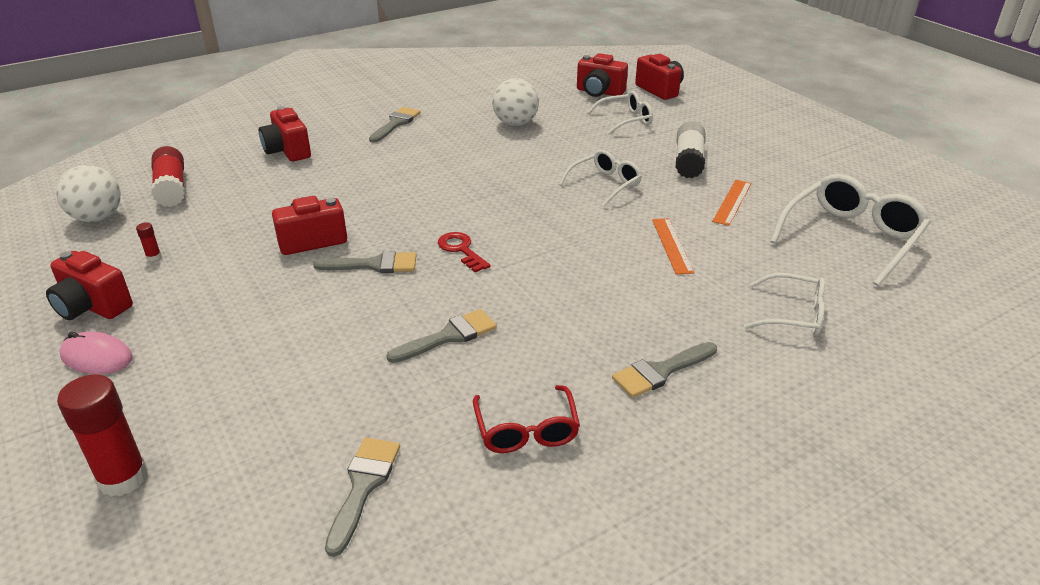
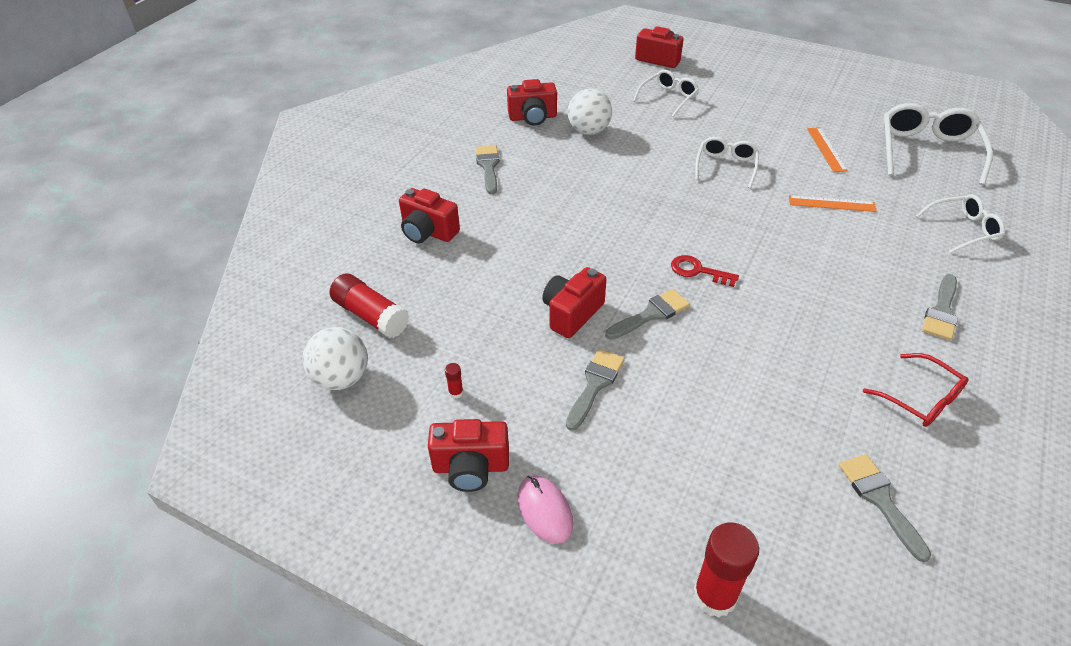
camera: 30 degrees left, 10 degrees up
pink mouse [59,331,133,374] -> pink mouse turned 75 degrees clockwise [517,476,573,544]
grey brush [386,309,497,363] -> grey brush moved to [566,349,625,431]
red camera [577,53,628,97] -> red camera moved to [507,79,557,126]
orange ruler [652,218,694,275] -> orange ruler turned 45 degrees counterclockwise [789,195,877,212]
white glue stick [675,121,706,178] -> none

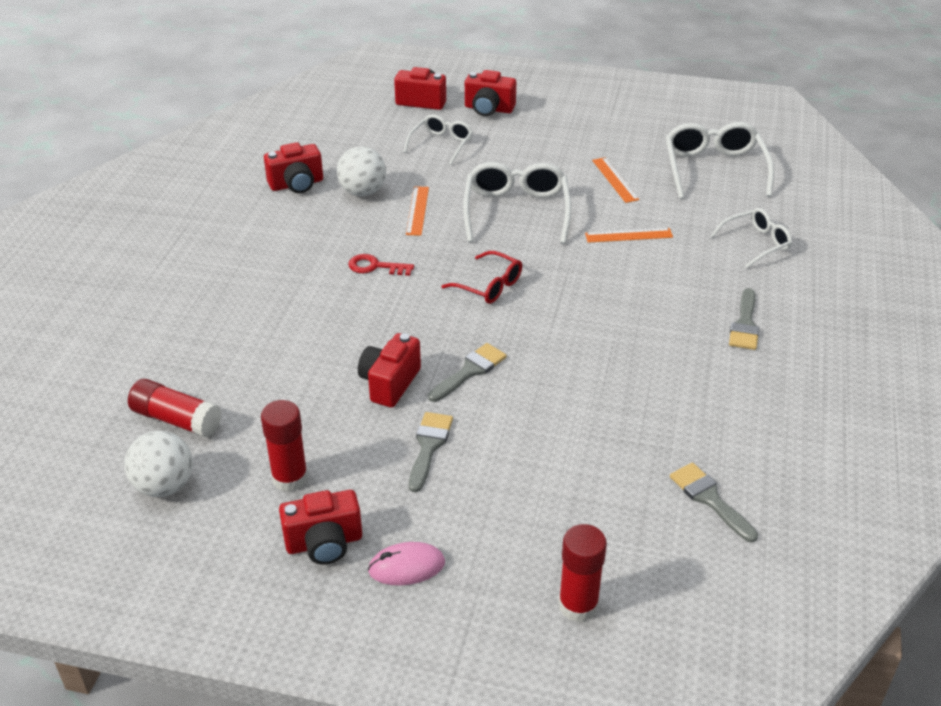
camera: 15 degrees left, 5 degrees down
red camera [399,188,460,243] -> red camera moved to [465,70,516,116]
red glue stick [445,363,463,399] -> red glue stick [261,400,308,492], size x2.36
grey brush [476,145,499,194] -> none
pink mouse [517,476,573,544] -> pink mouse turned 60 degrees counterclockwise [368,542,445,586]
red key [671,255,739,287] -> red key moved to [349,254,414,276]
white glasses [695,137,759,188] -> white glasses [463,162,571,244], size x1.65
red glasses [863,353,969,427] -> red glasses moved to [441,251,522,304]
none -> orange ruler [406,186,429,236]

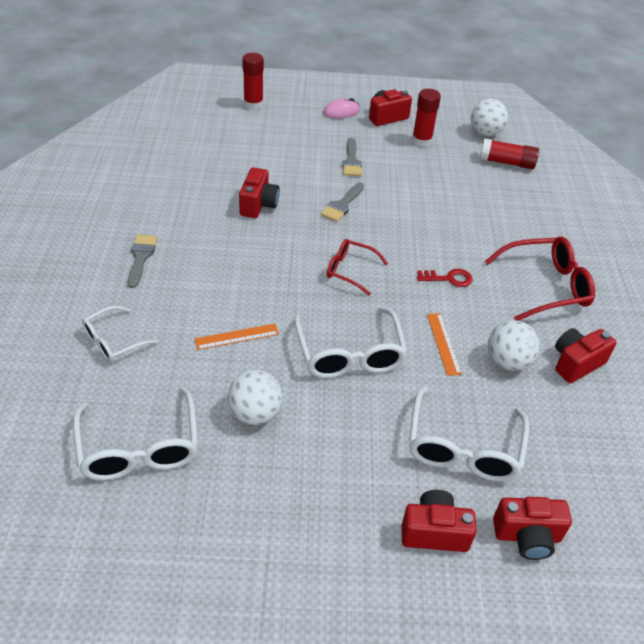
camera: 165 degrees right, 5 degrees up
red camera [358,333,421,408] -> red camera moved to [239,167,280,218]
white glasses [404,114,473,165] -> white glasses [409,386,529,481], size x1.65
orange ruler [592,157,639,203] -> white ball [227,370,283,425]
grey brush [670,462,758,543] -> none
none -> red glasses [484,237,595,321]

